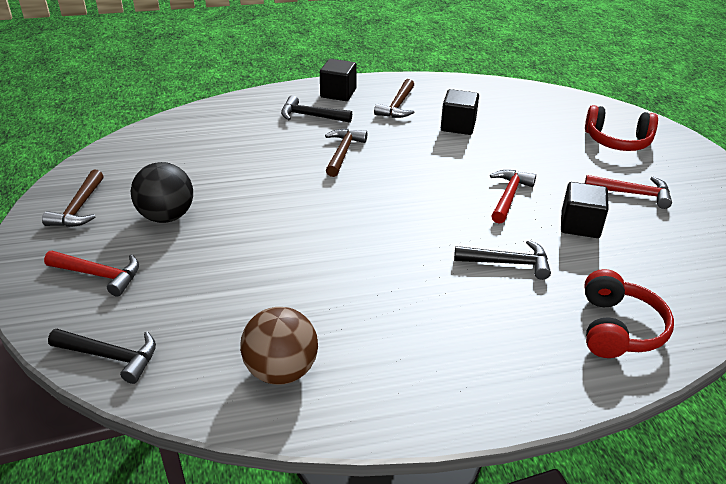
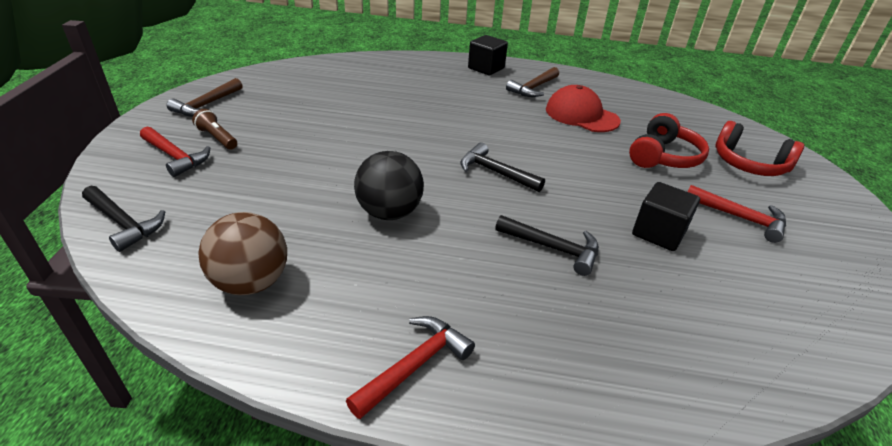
camera: 20 degrees right, 0 degrees up
black ball [131,162,193,223] -> black ball moved to [354,151,424,220]
black hammer [281,95,352,123] -> black hammer moved to [460,142,545,192]
brown hammer [325,129,367,177] -> none
black cube [441,89,479,135] -> red cap [546,85,621,132]
red hammer [490,170,536,224] -> red hammer moved to [346,316,475,419]
red headphones [584,269,674,358] -> red headphones moved to [629,113,709,168]
none -> brown flashlight [192,109,237,150]

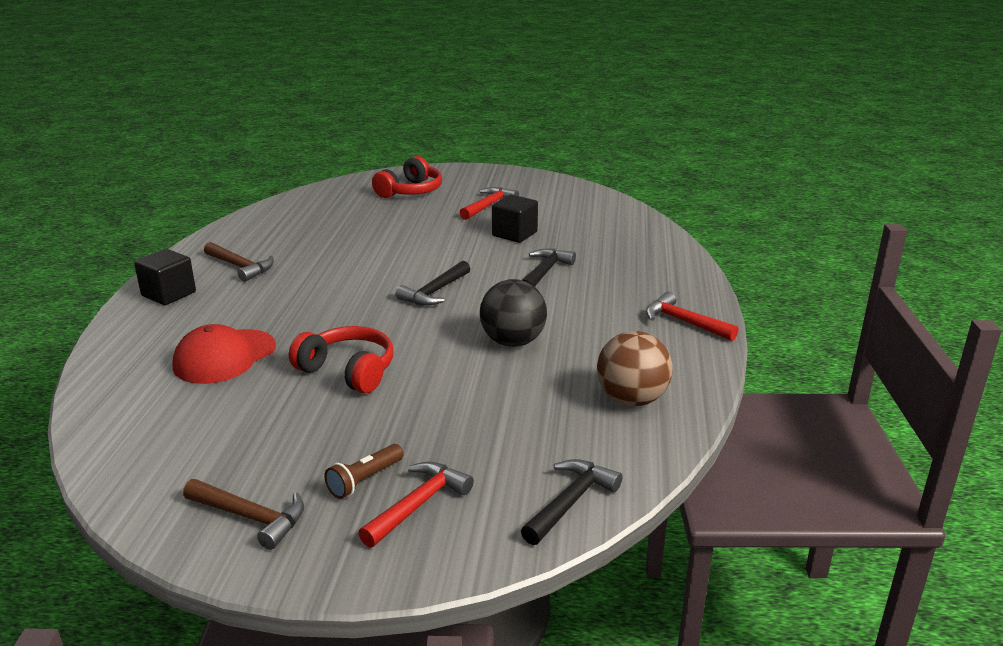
camera: 90 degrees left, 10 degrees down
red cap [546,85,621,132] -> red cap moved to [172,324,276,384]
red headphones [629,113,709,168] -> red headphones moved to [289,326,393,394]

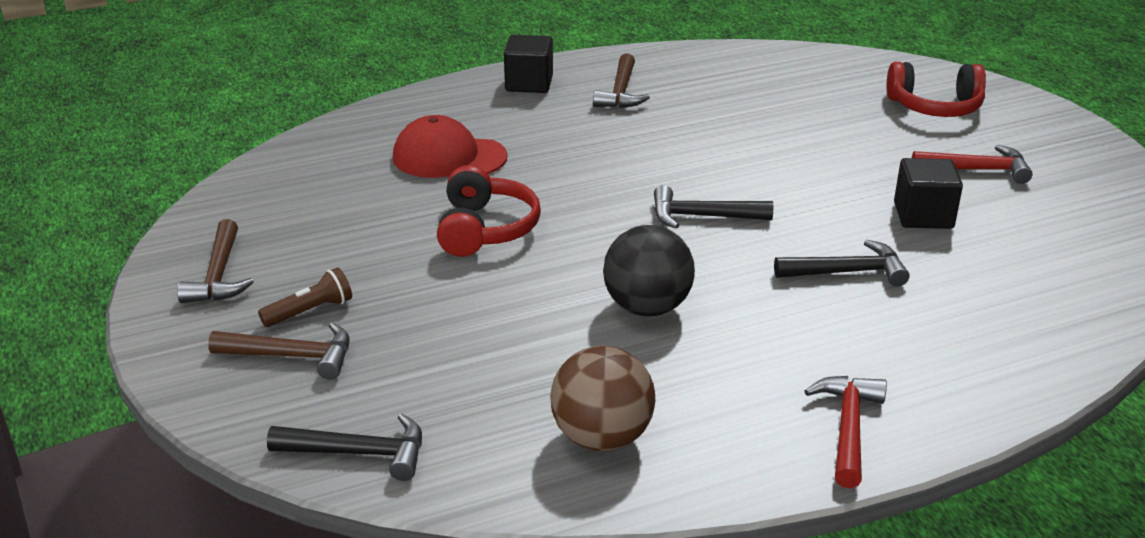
camera: 60 degrees right, 5 degrees up
brown flashlight [324,444,404,499] -> brown flashlight turned 135 degrees clockwise [258,267,352,327]
red hammer [358,462,474,547] -> brown hammer [208,322,350,380]

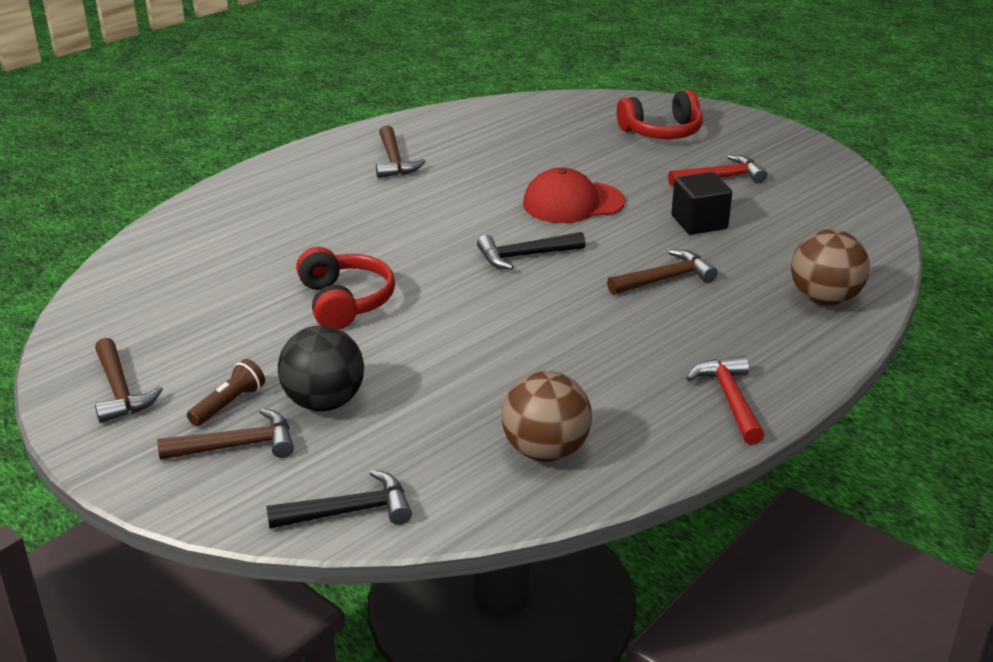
camera: 20 degrees left, 0 degrees up
red cap [393,115,508,178] -> red cap moved to [523,167,625,223]
black cube [504,35,553,93] -> none
black ball [603,225,695,316] -> black ball moved to [278,326,364,411]
black hammer [774,240,910,287] -> brown hammer [607,250,718,295]
none -> brown ball [791,229,870,305]

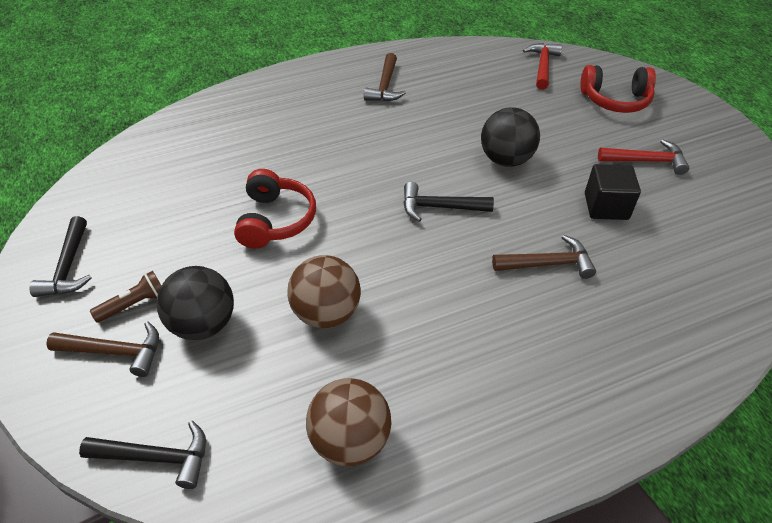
camera: 20 degrees right, 15 degrees up
brown hammer [95,338,163,423] -> black hammer [29,216,92,297]
red cap [523,167,625,223] -> black ball [481,107,540,167]
red hammer [686,355,765,445] -> red hammer moved to [523,43,562,90]
brown ball [791,229,870,305] -> brown ball moved to [287,255,361,328]

